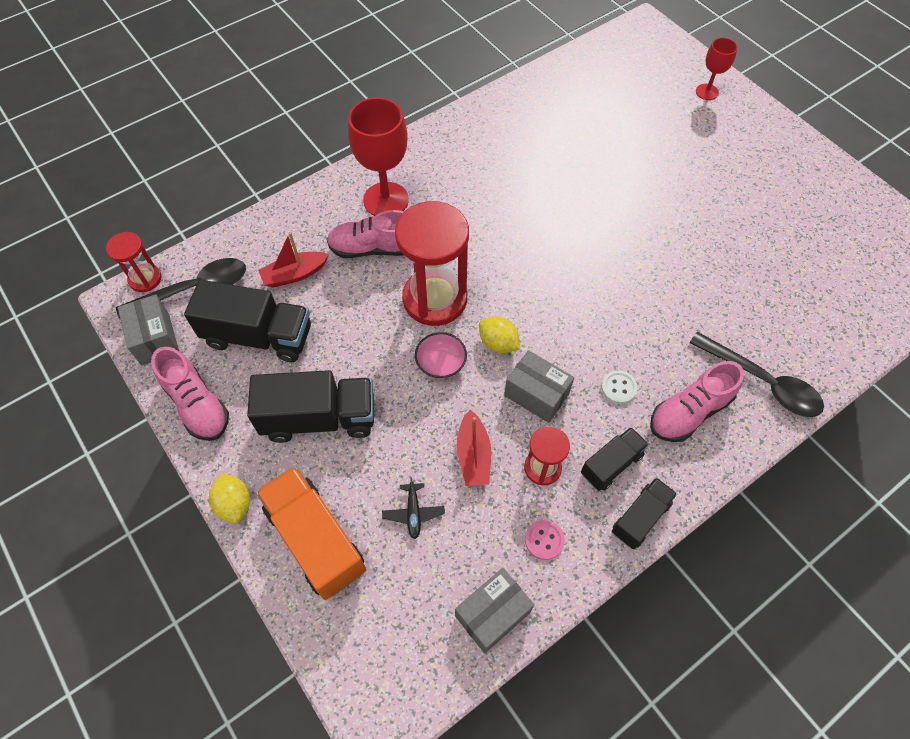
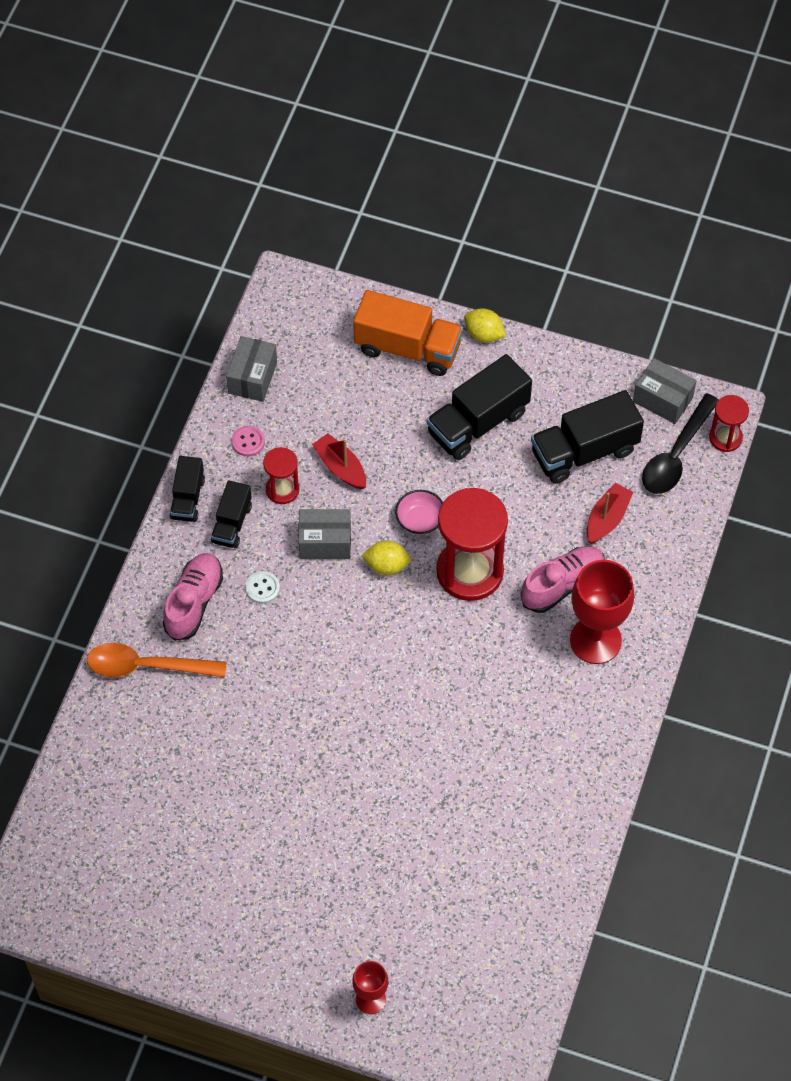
camera: 145 degrees right, 0 degrees up
pink shoe [151,347,229,441] -> none
black plane [382,477,445,539] -> none
black spoon [689,332,824,417] -> orange spoon [87,643,227,677]

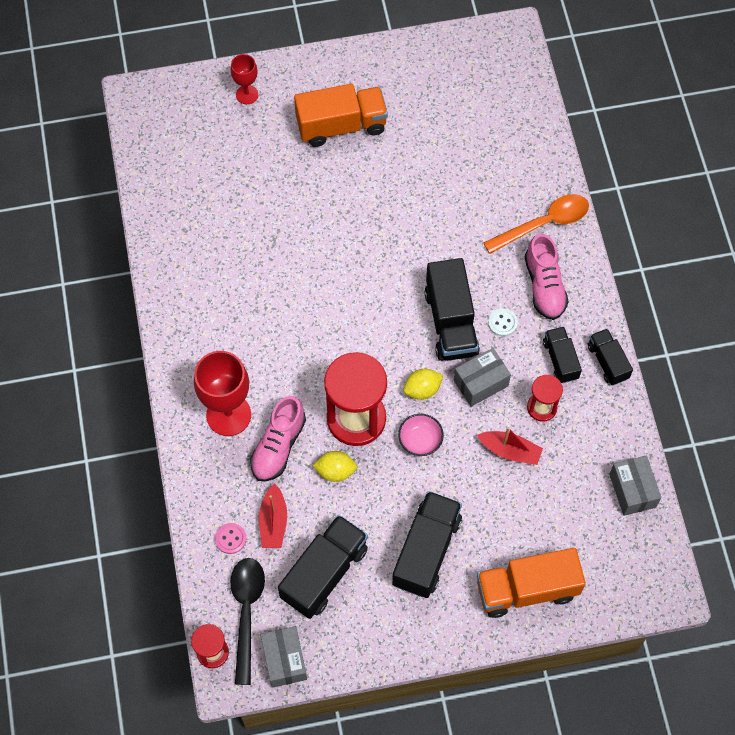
camera: 150 degrees right, 5 degrees up
pink button [232,426,265,457] -> pink button moved to [215,523,246,554]
yellow lemon [464,308,506,342] -> yellow lemon moved to [312,451,357,482]
grey box [633,358,697,424] -> grey box turned 75 degrees clockwise [261,626,307,688]
none -> orange truck [294,84,388,147]
none -> black truck [424,258,480,361]

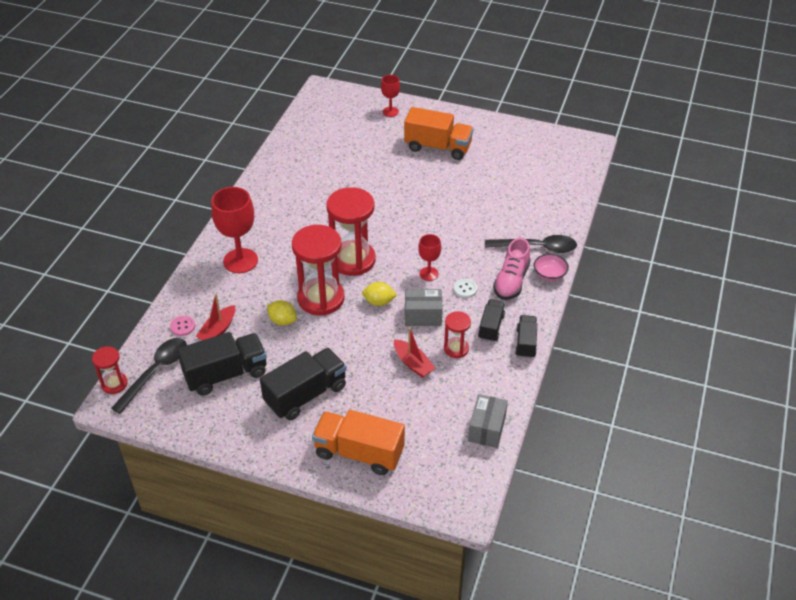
camera: 30 degrees right, 20 degrees down
pink shoe [250,396,306,481] -> none
grey box [261,626,307,688] -> none
pink bowl [398,414,444,456] -> pink bowl moved to [534,254,569,281]
black truck [424,258,480,361] -> red goblet [418,234,441,281]
orange spoon [483,194,589,254] -> black spoon [485,235,577,253]
none -> red hourglass [326,187,376,276]

